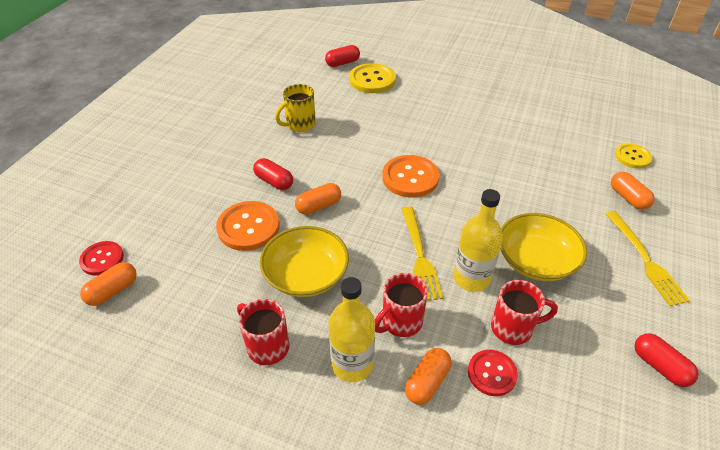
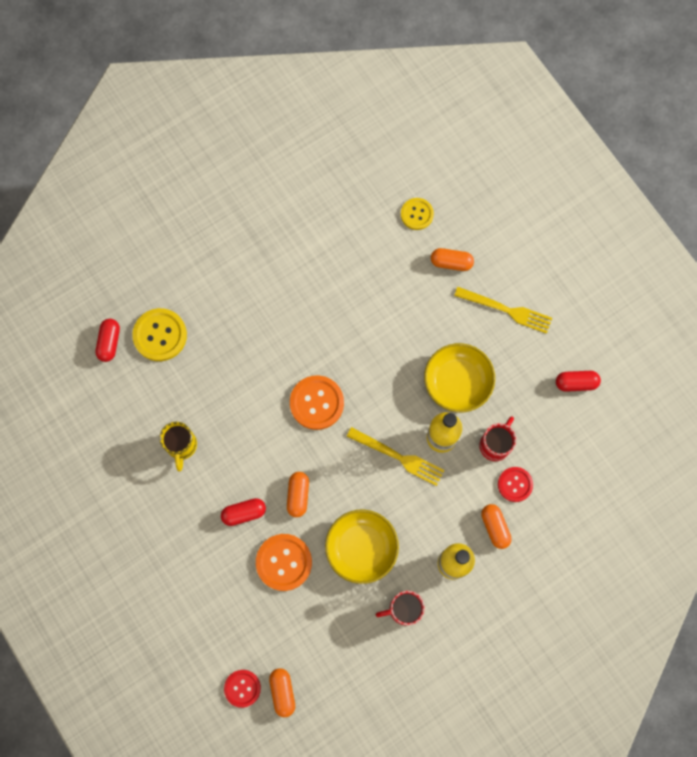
camera: 55 degrees left, 30 degrees up
red mug [375,273,428,337] -> none

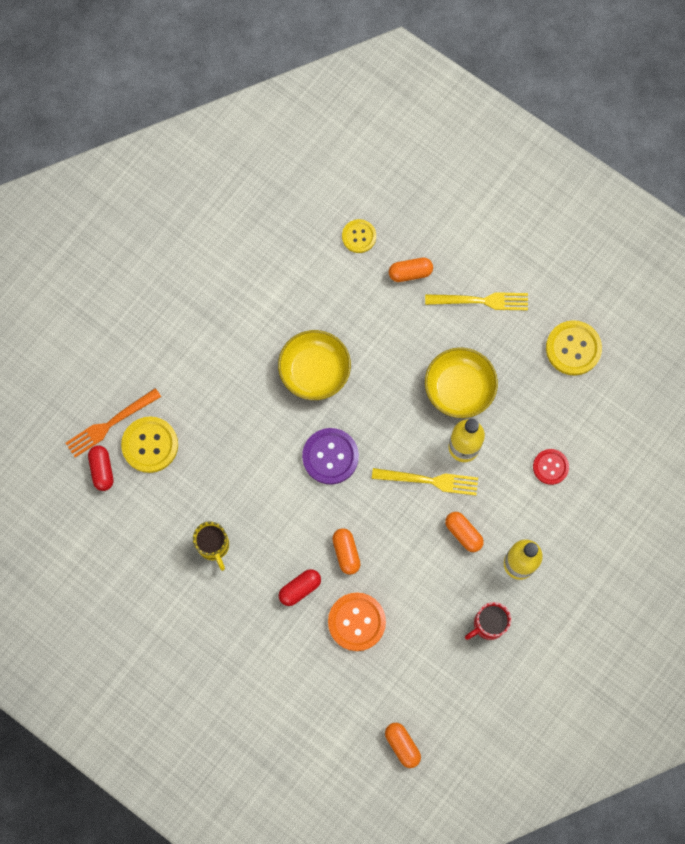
camera: 20 degrees left, 0 degrees up
red button [224,670,261,708] -> none
orange button [290,375,344,430] -> purple button [302,428,359,485]
yellow bowl [325,509,399,584] -> yellow bowl moved to [278,330,351,400]
red mug [479,417,516,461] -> none
orange capsule [481,504,512,549] -> orange capsule moved to [445,512,484,552]
red capsule [556,371,601,392] -> yellow button [546,320,602,376]
none -> orange fork [66,388,161,458]

